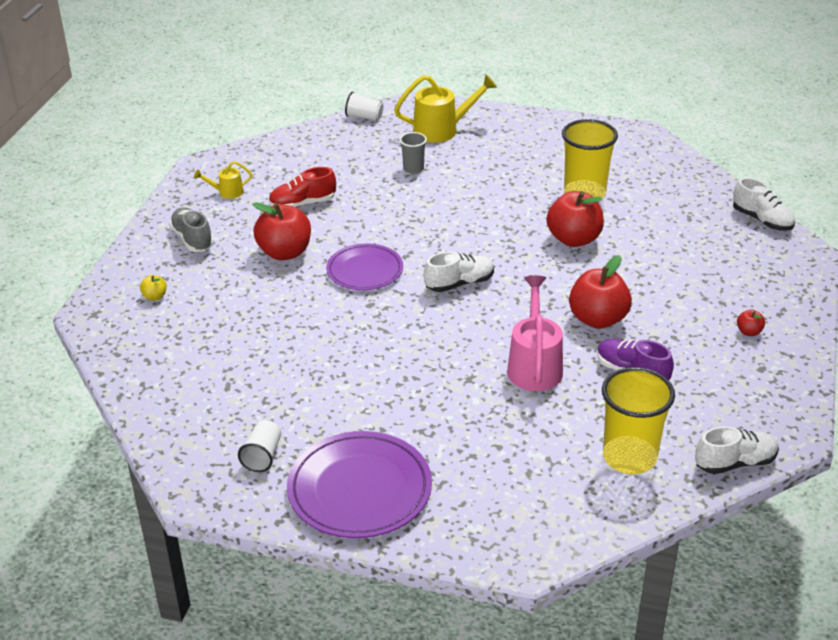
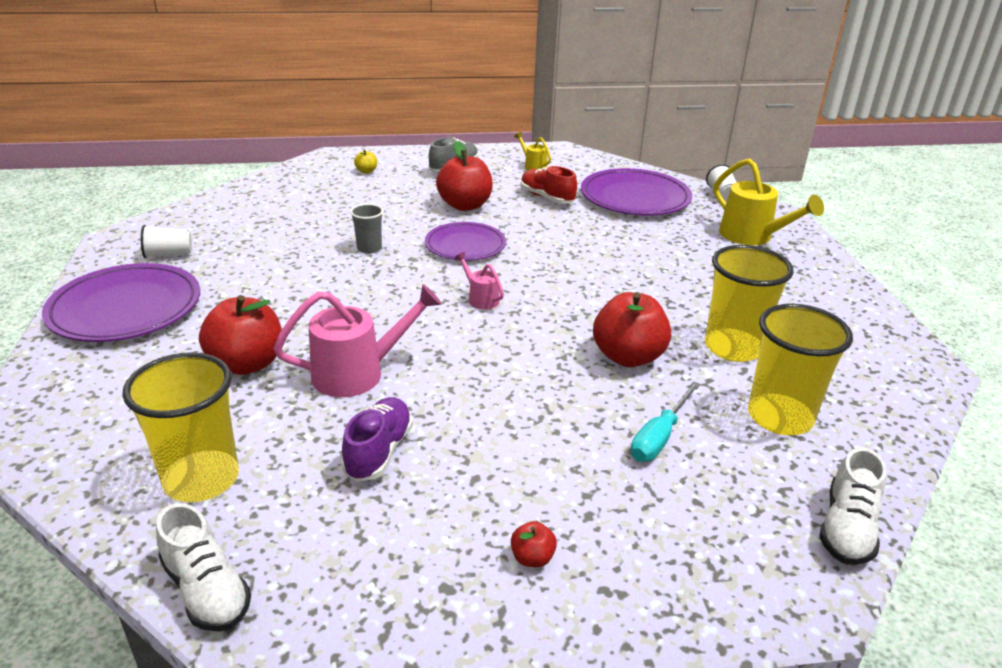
camera: 65 degrees right, 5 degrees down
grey cup [400,132,427,174] -> grey cup moved to [350,204,383,254]
white shoe [424,252,494,292] -> pink watering can [454,252,504,310]
red apple [569,255,632,329] -> red apple moved to [199,295,282,375]
none -> purple plate [581,168,692,215]
none -> turquoise screwdriver [631,381,700,462]
none -> yellow cup [748,304,853,435]

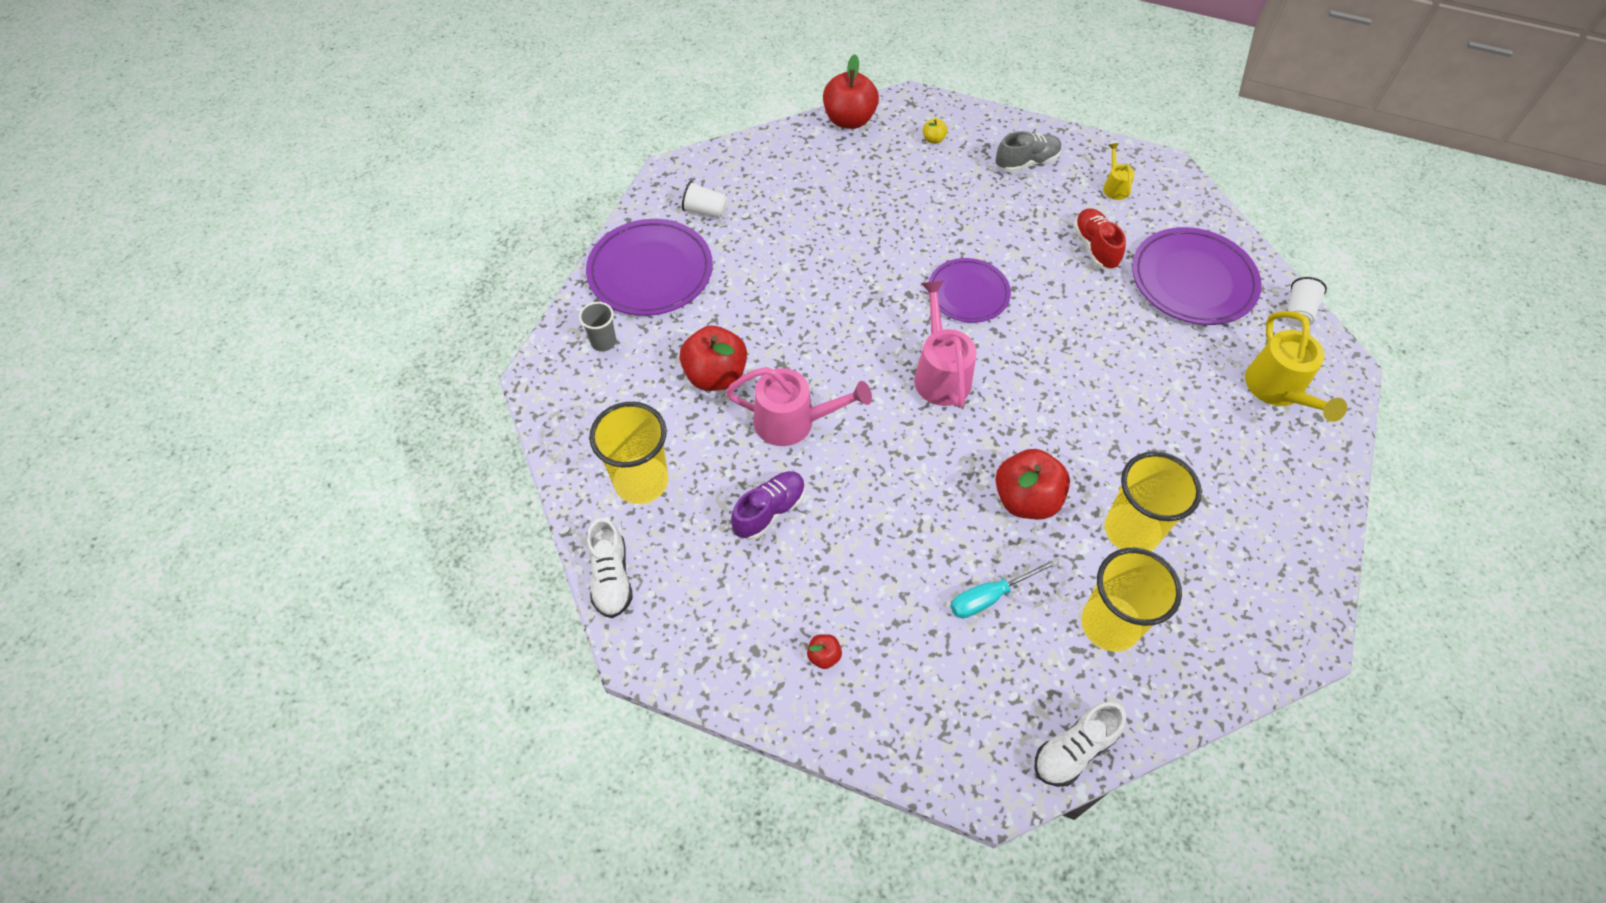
camera: 30 degrees right, 25 degrees up
grey cup [350,204,383,254] -> grey cup moved to [579,302,616,351]
red apple [436,141,493,211] -> red apple moved to [823,54,879,129]
pink watering can [454,252,504,310] -> pink watering can [914,280,977,408], size x1.94

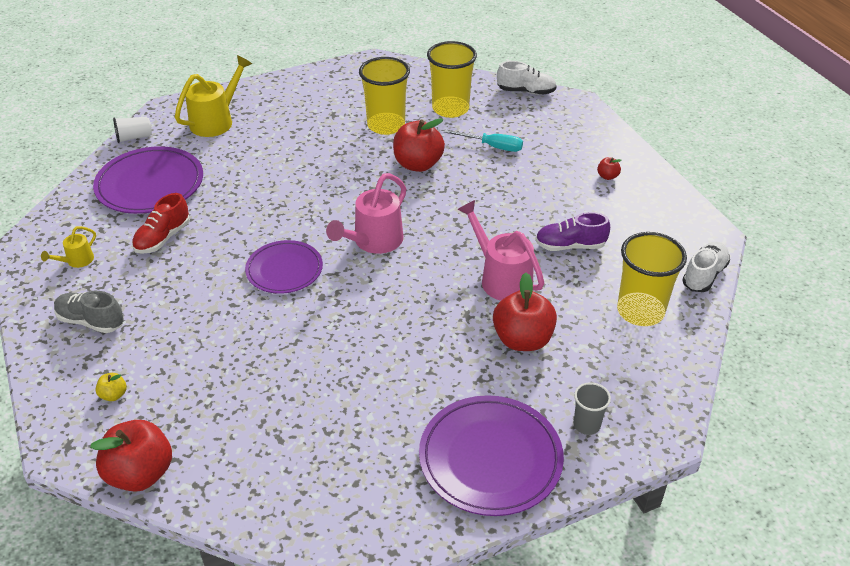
camera: 135 degrees left, 15 degrees down
white cup [682,181,728,219] -> none

